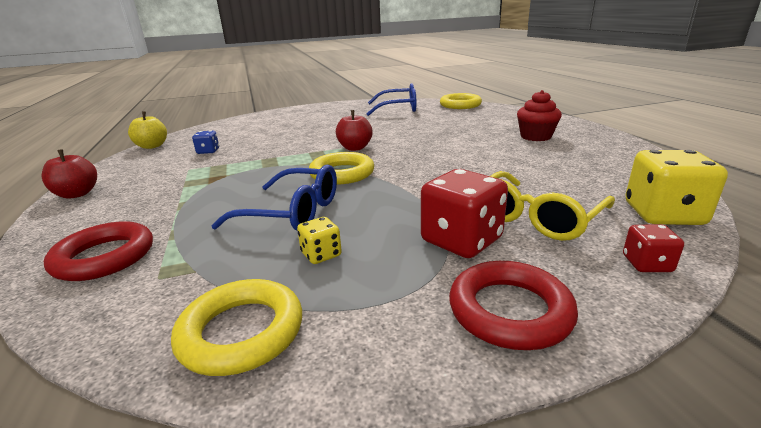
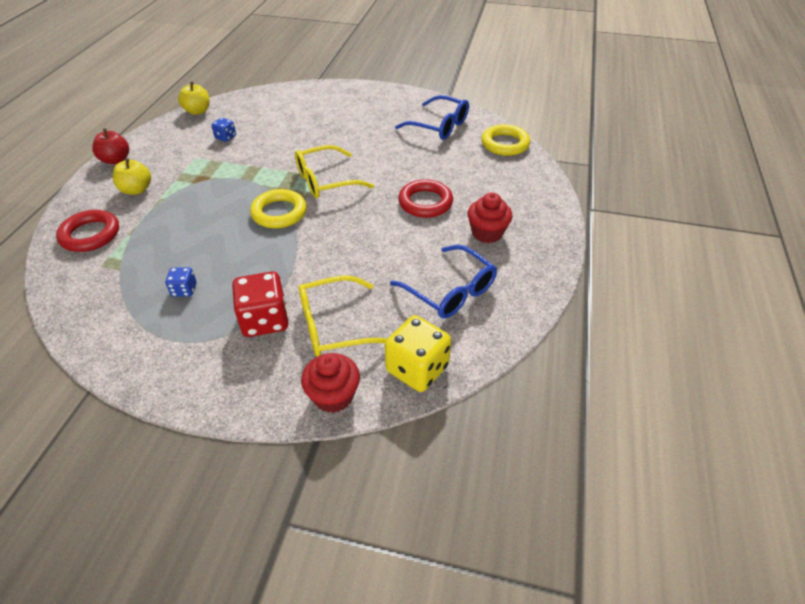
camera: 30 degrees right, 20 degrees up
yellow ring [171,279,302,376] -> none
blue glasses [211,165,337,231] -> blue glasses moved to [390,245,497,319]
yellow dice [297,217,342,264] -> blue dice [165,267,197,297]
red apple [336,110,373,151] -> yellow glasses [295,145,374,198]
red ring [449,261,578,350] -> red ring moved to [398,179,453,218]
red dice [623,224,684,272] -> red cupcake [301,353,360,413]
none -> yellow apple [113,158,151,195]

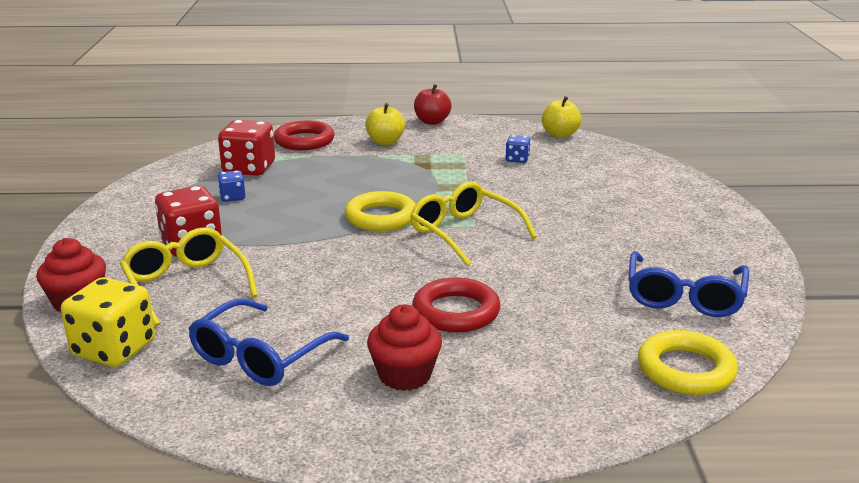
camera: 75 degrees right, 20 degrees down
none -> red dice [218,120,275,176]

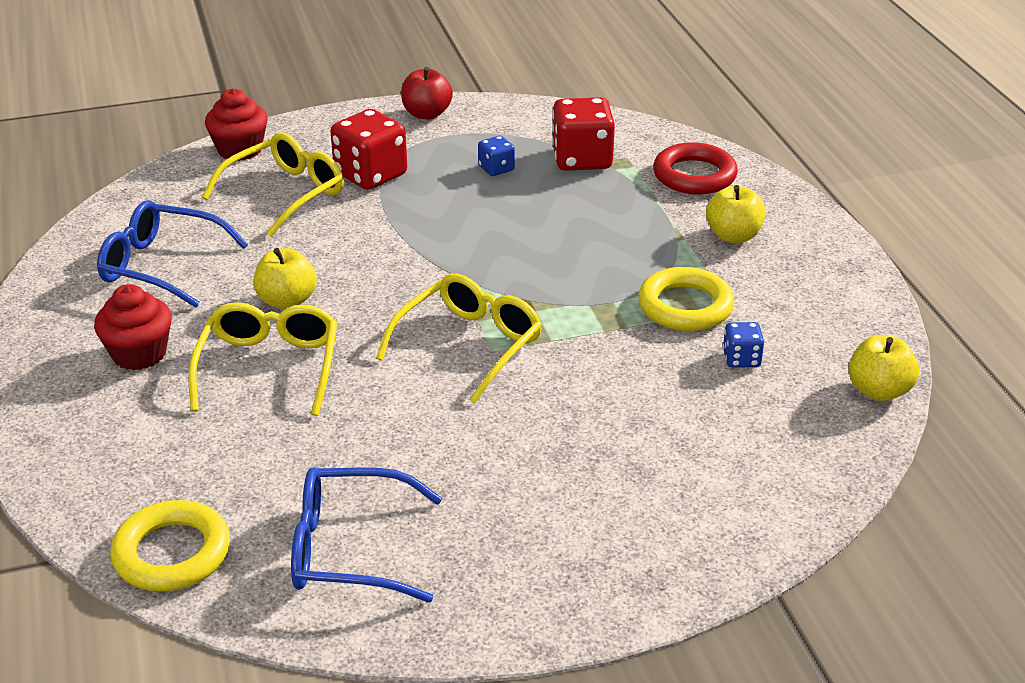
camera: 75 degrees right, 10 degrees up
yellow dice [61,277,155,367] -> none
yellow ring [345,191,416,231] -> yellow ring moved to [638,267,735,331]
red ring [412,278,500,332] -> yellow glasses [188,302,337,416]
red apple [414,84,452,125] -> red apple moved to [401,67,453,120]
none -> yellow apple [253,248,317,309]

